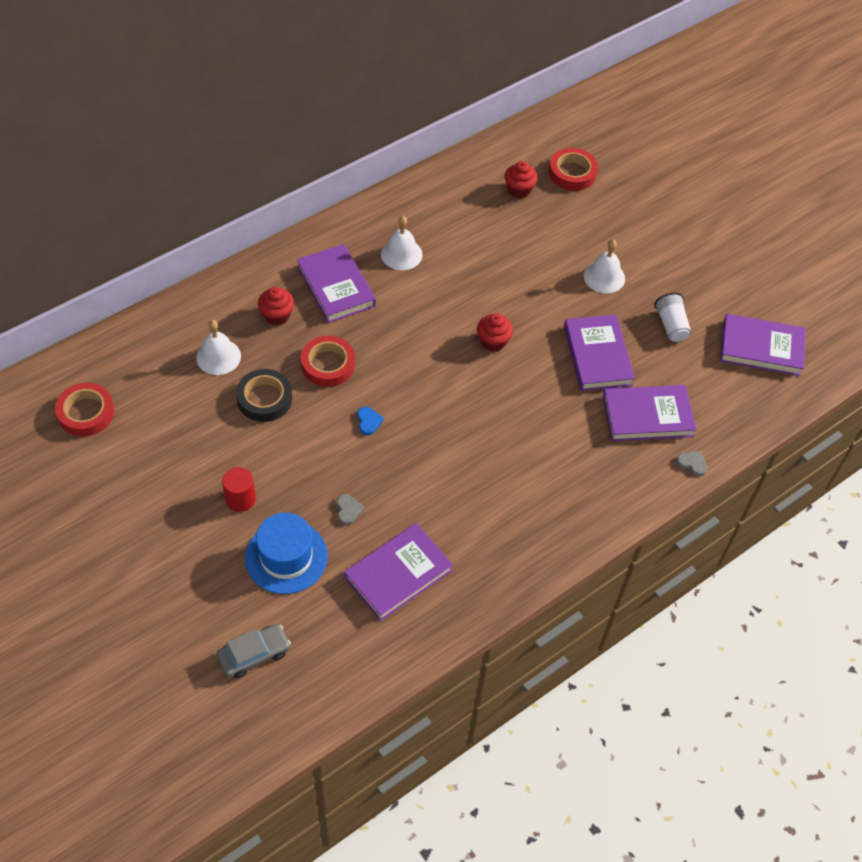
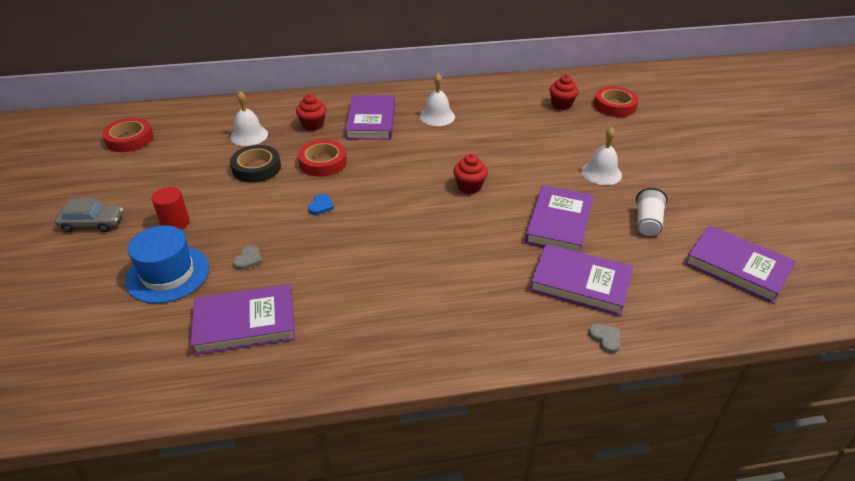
camera: 30 degrees right, 15 degrees down
grey car [217,624,291,678] -> grey car moved to [55,198,123,232]

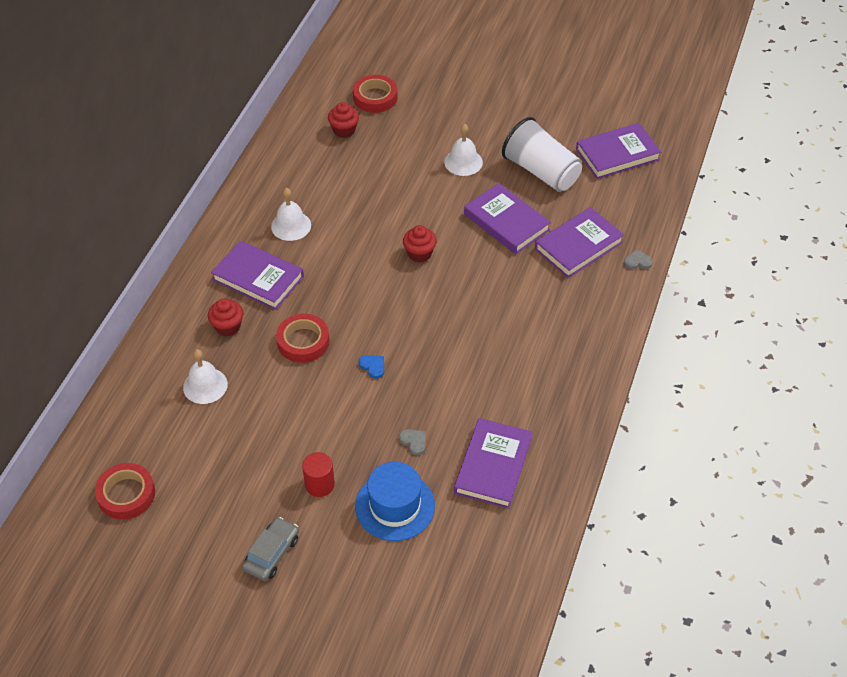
camera: 60 degrees left, 10 degrees up
black tape [230,145,281,183] -> none
white cup [636,188,667,236] -> white cup [502,117,582,192], size x1.84

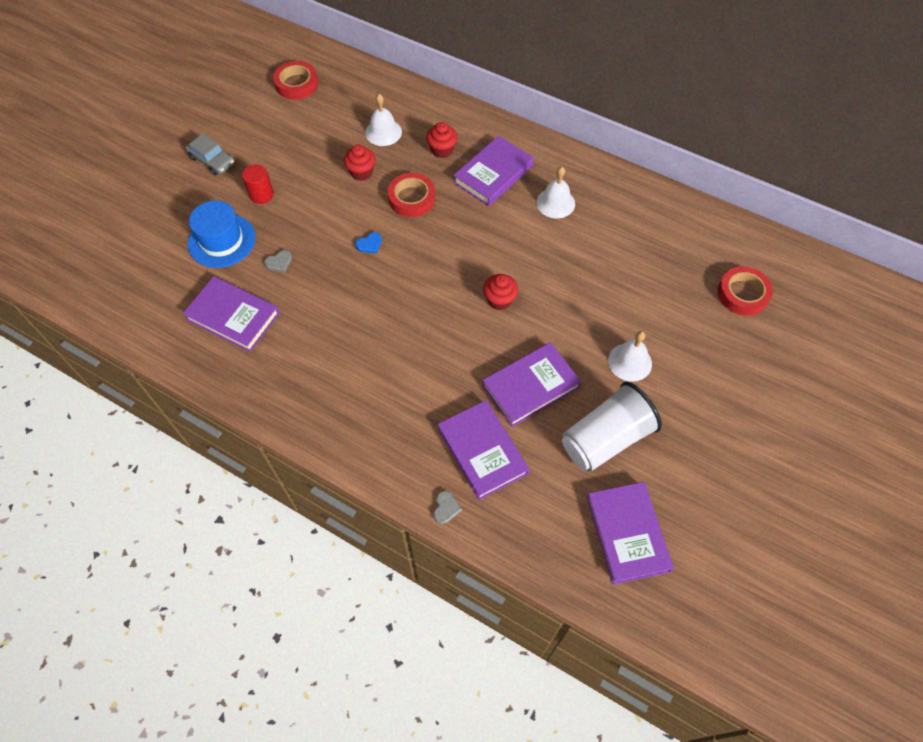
camera: 100 degrees right, 10 degrees up
red cupcake [328,102,359,138] -> red cupcake moved to [344,145,376,181]

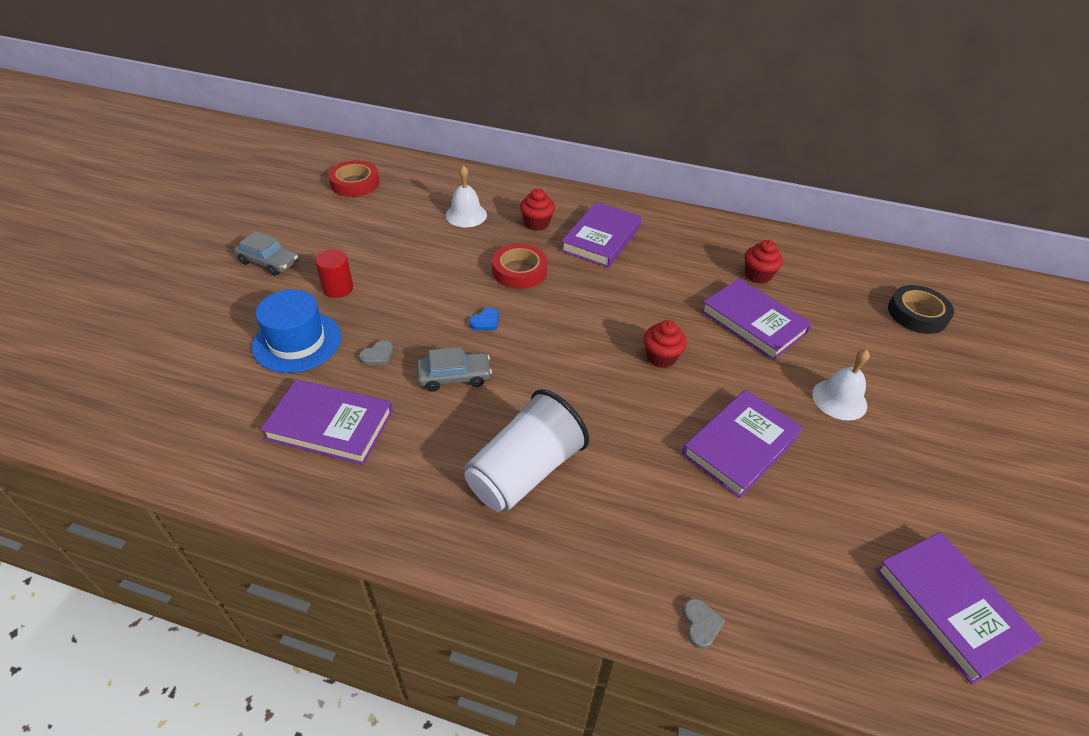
camera: 15 degrees left, 15 degrees down
red cupcake [344,145,376,181] -> red cupcake moved to [745,240,783,284]
purple book [438,400,530,500] -> purple book moved to [701,278,812,360]
white bell [536,166,575,218] -> none
white cup [562,382,662,472] -> white cup moved to [464,389,589,512]
red tape [718,266,773,316] -> black tape [888,285,954,334]
none -> grey car [417,347,492,392]

